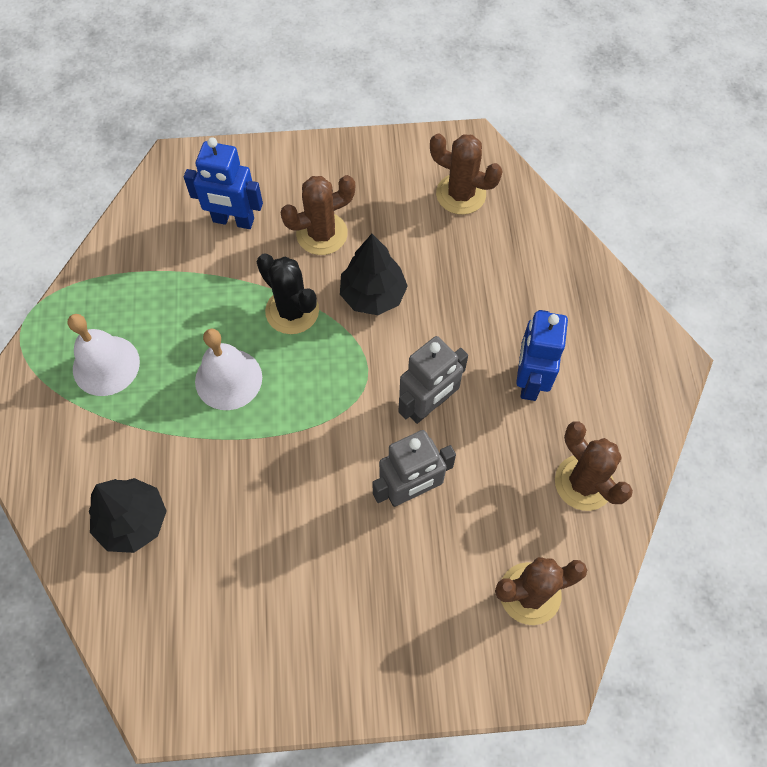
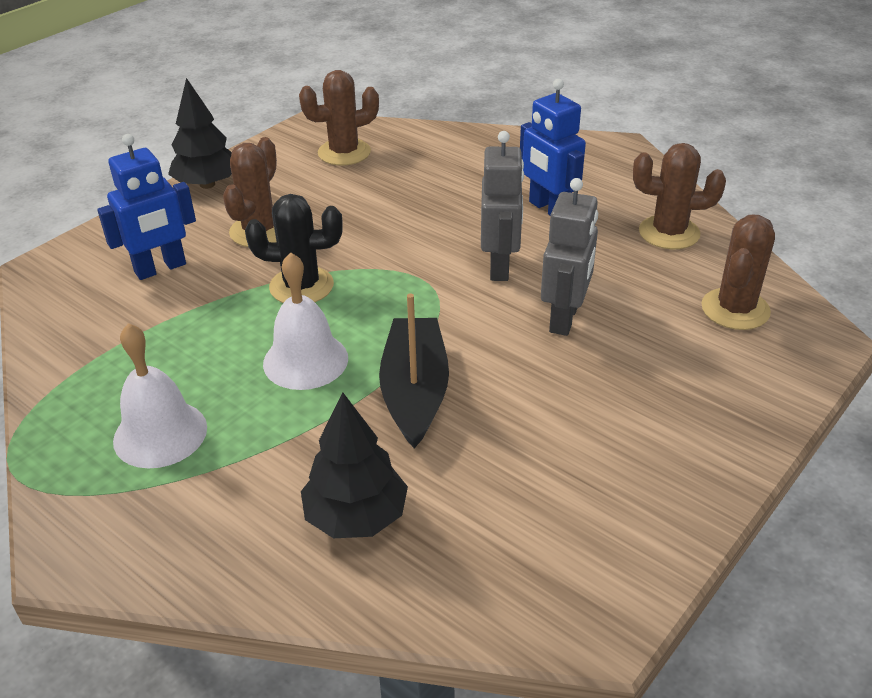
camera: 45 degrees left, 25 degrees down
black tree [340,234,408,315] -> black tree moved to [168,78,232,189]
none -> black boat [379,293,449,448]

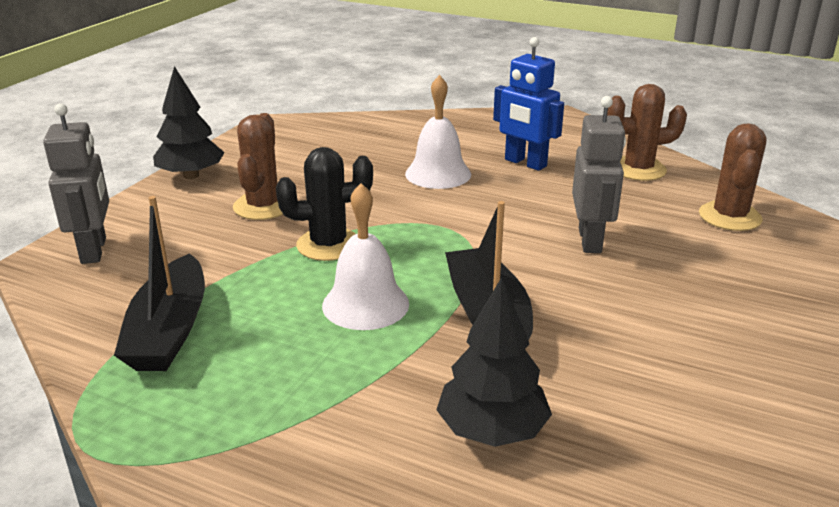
camera: 15 degrees left, 10 degrees down
blue robot [97,134,196,280] -> none
white bell [113,323,207,469] -> white bell moved to [405,75,471,189]
brown cactus [299,70,379,165] -> none
grey robot [481,131,524,281] -> grey robot moved to [43,103,109,264]
none -> black boat [114,196,205,371]

